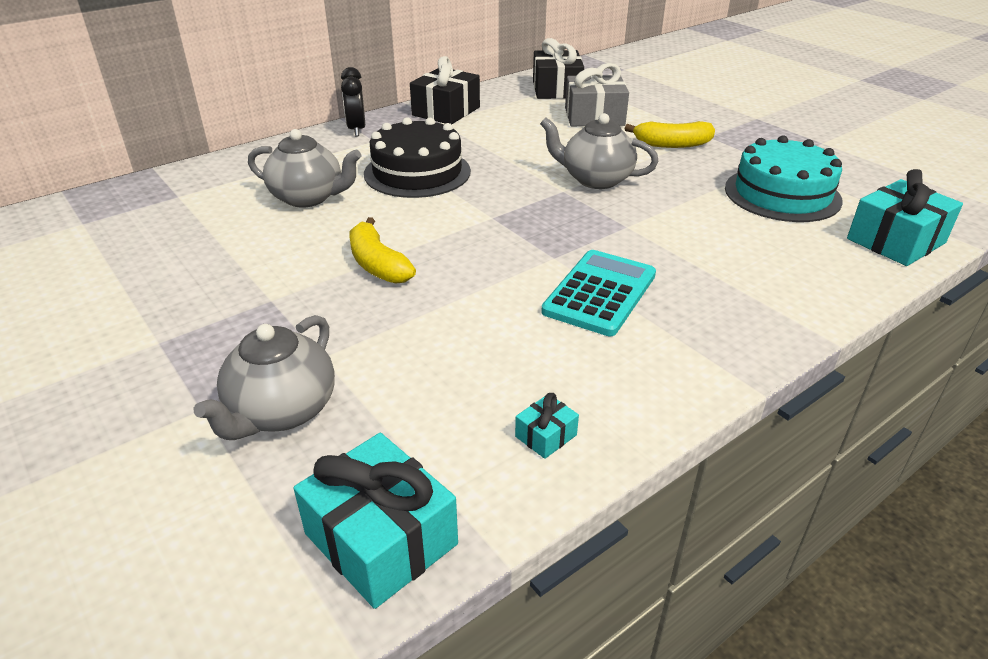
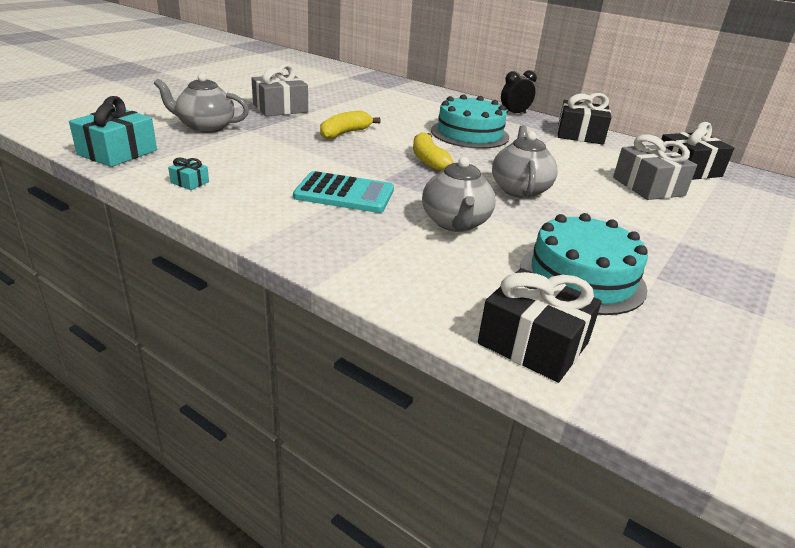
camera: 70 degrees right, 5 degrees down
grey teapot [248,129,361,207] -> grey teapot moved to [422,157,496,232]
black cake [364,117,471,198] -> turquoise cake [431,94,509,149]
yellow banana [624,121,715,148] -> yellow banana moved to [413,132,454,171]
turquoise gift [847,169,963,266] -> black gift [478,268,602,383]
none -> grey gift [251,64,308,116]

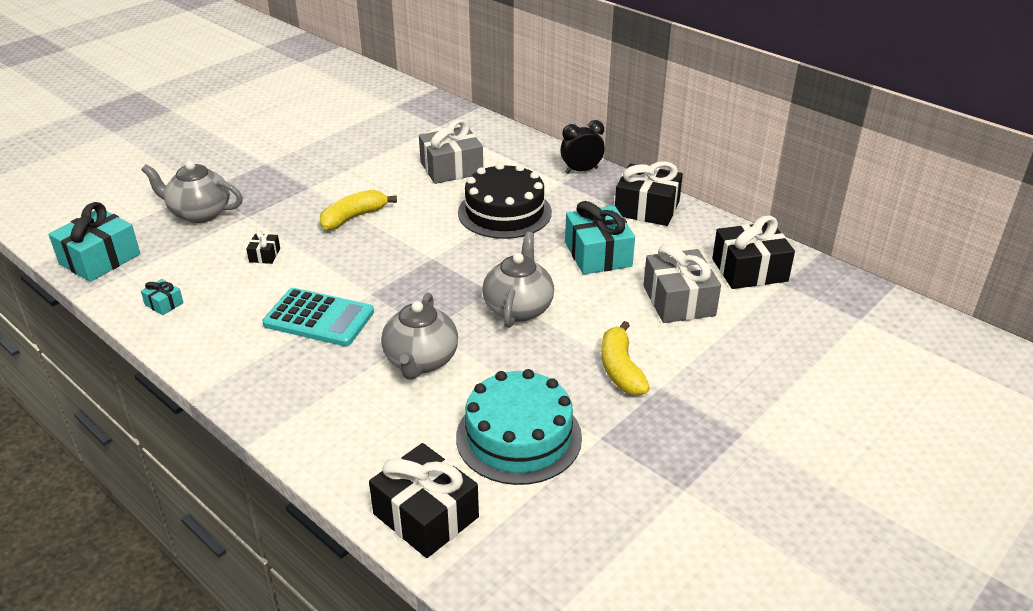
camera: 10 degrees right, 5 degrees up
grey gift [251,64,308,116] -> grey gift moved to [419,119,483,184]
yellow banana [413,132,454,171] -> yellow banana moved to [601,321,650,395]
turquoise cake [431,94,509,149] -> black cake [458,163,552,239]
none -> black gift [246,230,280,264]
none -> turquoise gift [565,201,635,275]

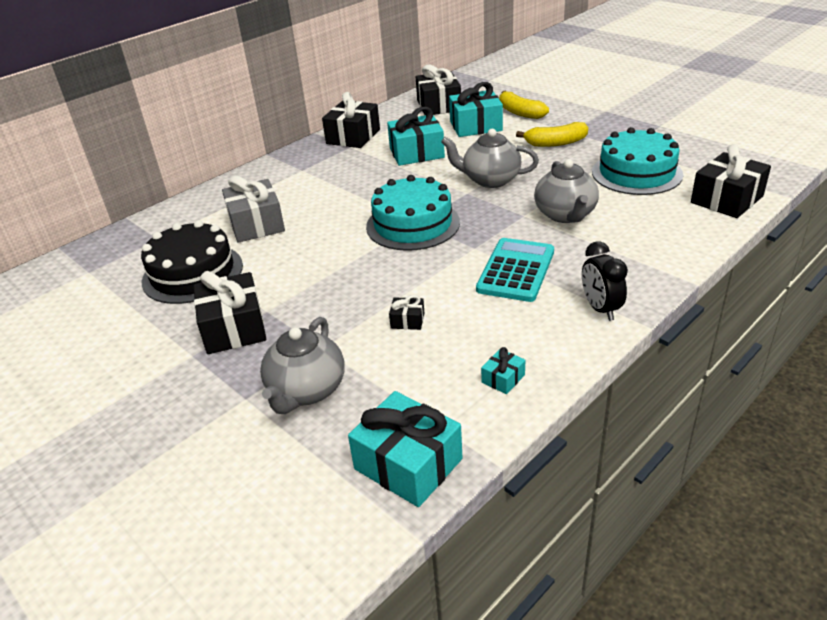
camera: 85 degrees left, 0 degrees up
yellow banana [320,190,397,230] -> yellow banana moved to [499,91,549,119]
grey teapot [381,293,458,380] -> grey teapot turned 75 degrees clockwise [534,159,599,223]
black cake [458,163,552,239] -> black cake moved to [141,220,243,304]
black clock [560,120,605,174] -> black clock moved to [582,241,628,321]
grey gift [643,244,721,323] -> turquoise gift [449,82,503,137]
none -> black gift [194,271,266,354]
none -> turquoise cake [366,175,460,251]

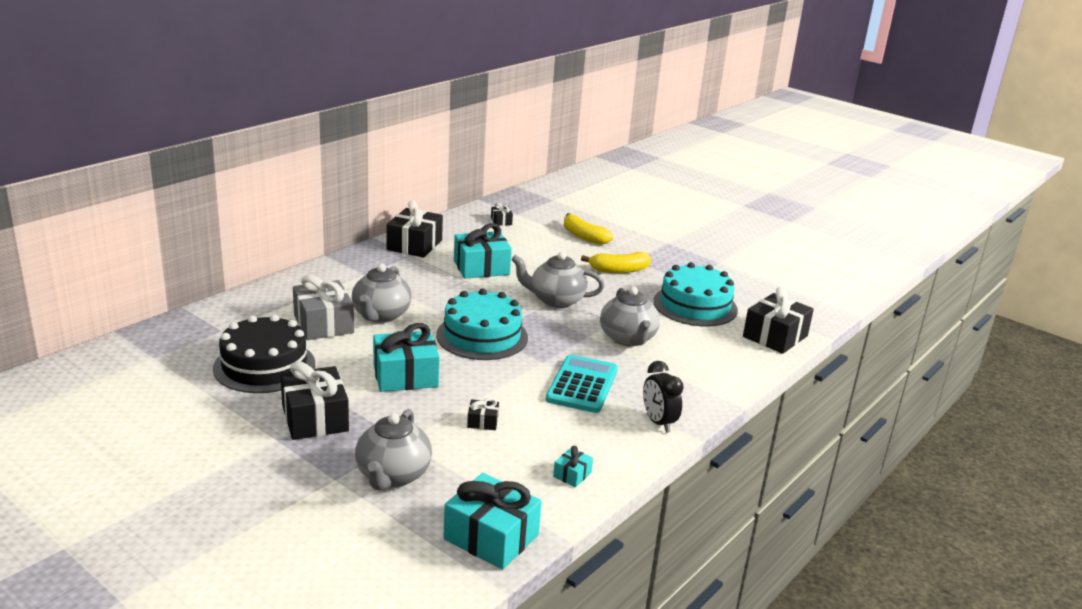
camera: 10 degrees left, 10 degrees down
black gift [416,64,461,115] -> black gift [491,203,513,226], size x0.46
turquoise gift [449,82,503,137] -> turquoise gift moved to [373,323,440,392]
none -> grey teapot [352,264,412,323]

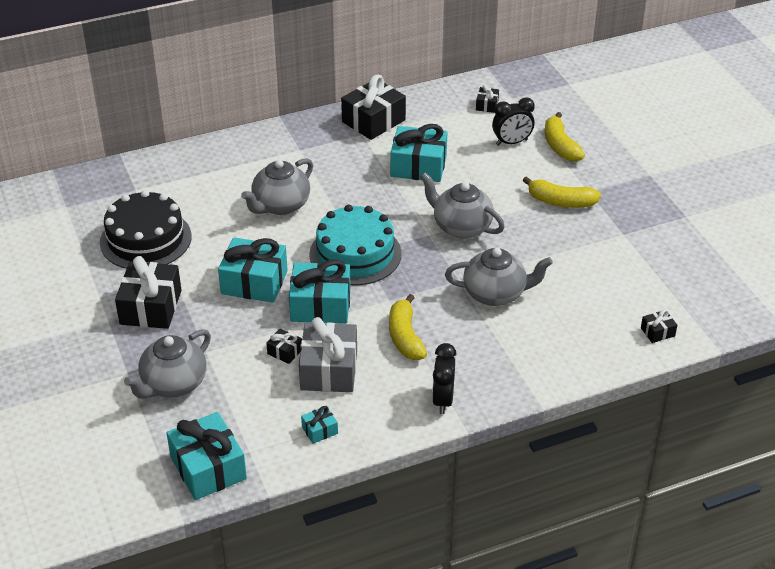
camera: 30 degrees right, 15 degrees up
grey gift [293,274,354,340] -> grey gift moved to [299,317,357,392]
turquoise calculator [546,355,618,413] -> yellow banana [389,294,427,360]
grey teapot [600,287,660,346] -> grey teapot turned 105 degrees counterclockwise [445,248,553,306]
turquoise cake [653,262,738,327] -> none
black gift [743,287,814,354] -> black gift [641,309,677,343], size x0.46
none -> turquoise gift [289,259,351,323]
none -> black clock [492,97,535,146]

